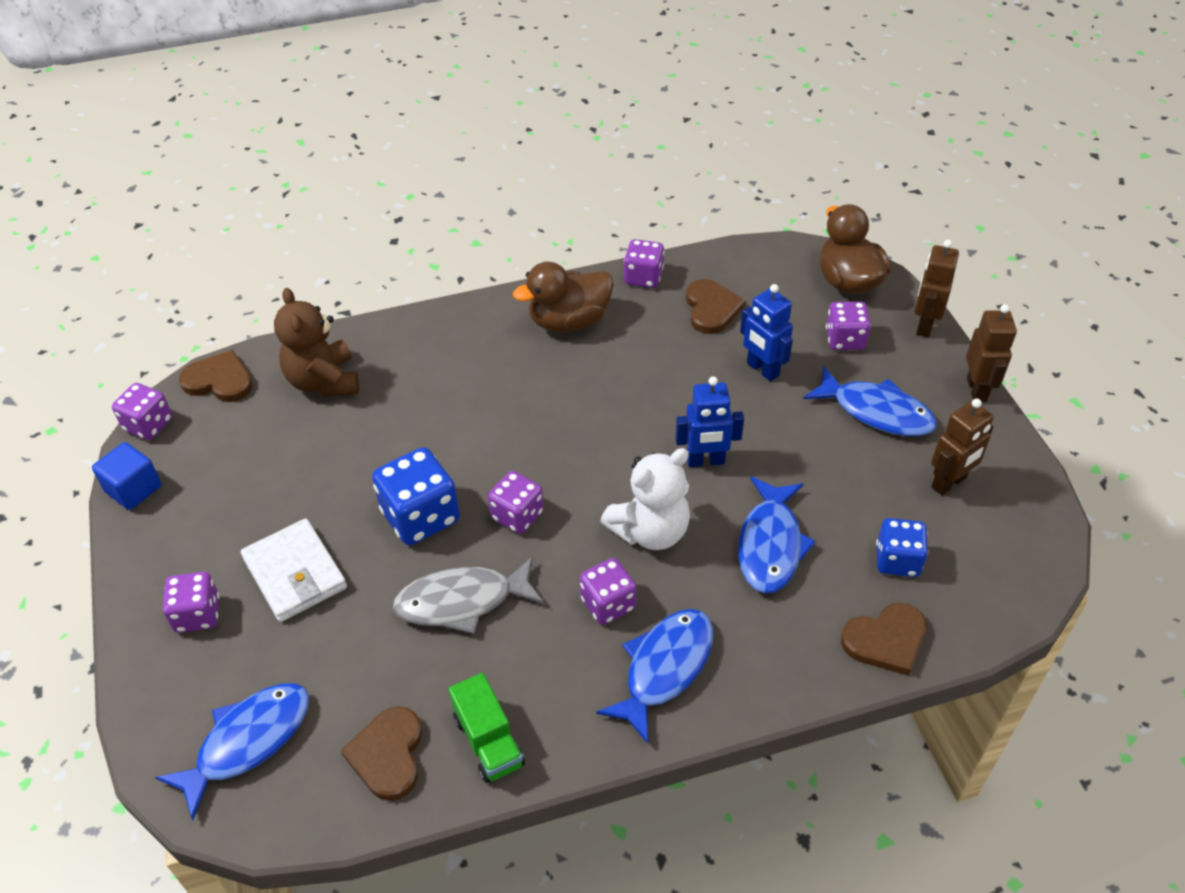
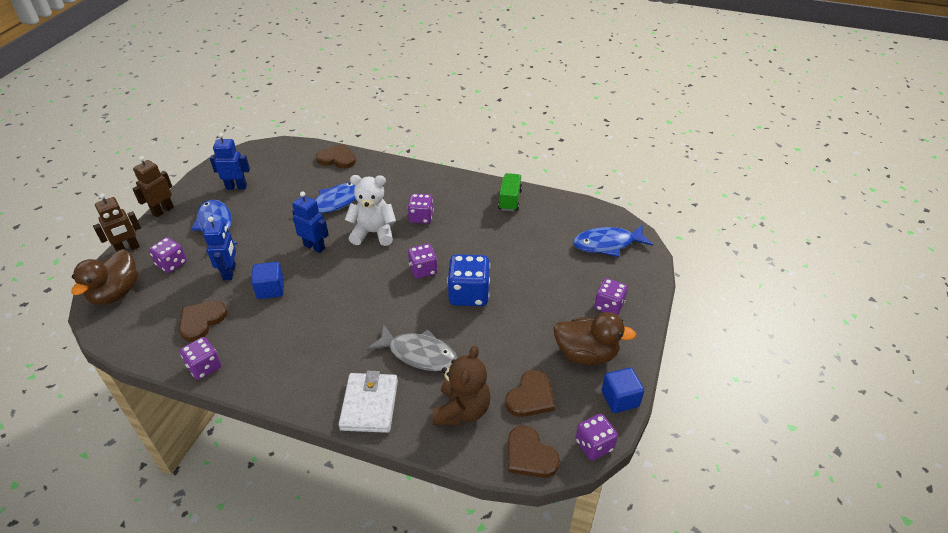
camera: 145 degrees left, 5 degrees down
white wallet [241,519,347,622] -> white wallet moved to [338,371,398,433]
brown heart [341,706,423,801] -> brown heart moved to [505,370,555,417]
grey fish [393,556,544,634] -> grey fish moved to [367,324,458,371]
brown duck [513,262,614,332] -> brown duck moved to [554,312,636,365]
blue fish [596,609,713,744] -> none
blue dice [876,518,928,577] -> none
brown robot [931,398,994,495] -> blue robot [210,133,250,190]
none -> blue cube [251,262,284,299]

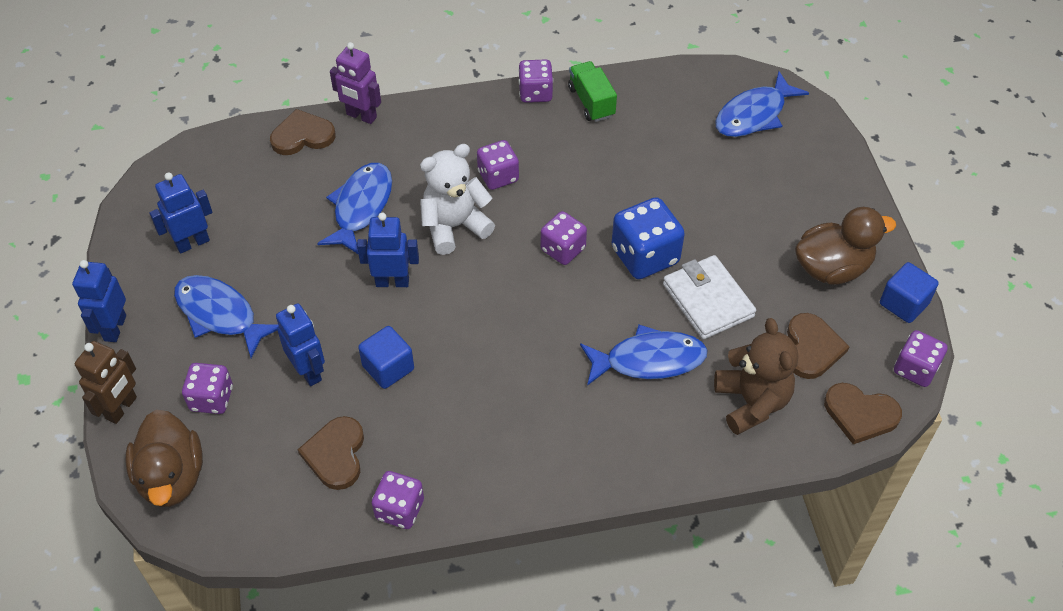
camera: 30 degrees left, 10 degrees up
brown robot [133,156,174,217] -> blue robot [72,260,126,342]
white wallet [338,371,398,433] -> white wallet moved to [663,255,756,339]
grey fish [367,324,458,371] -> blue fish [580,325,708,386]
purple dice [594,278,628,315] -> purple dice moved to [518,59,553,103]
none -> purple robot [330,42,381,124]

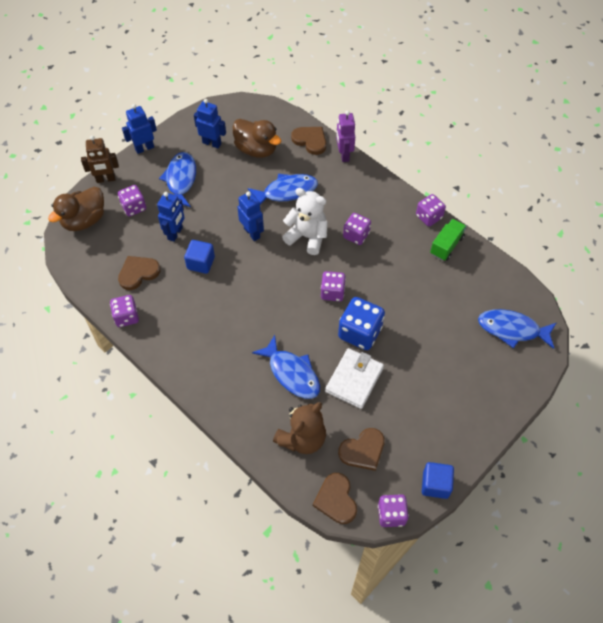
camera: 55 degrees right, 5 degrees up
brown duck [795,207,896,285] -> brown duck moved to [233,119,281,158]

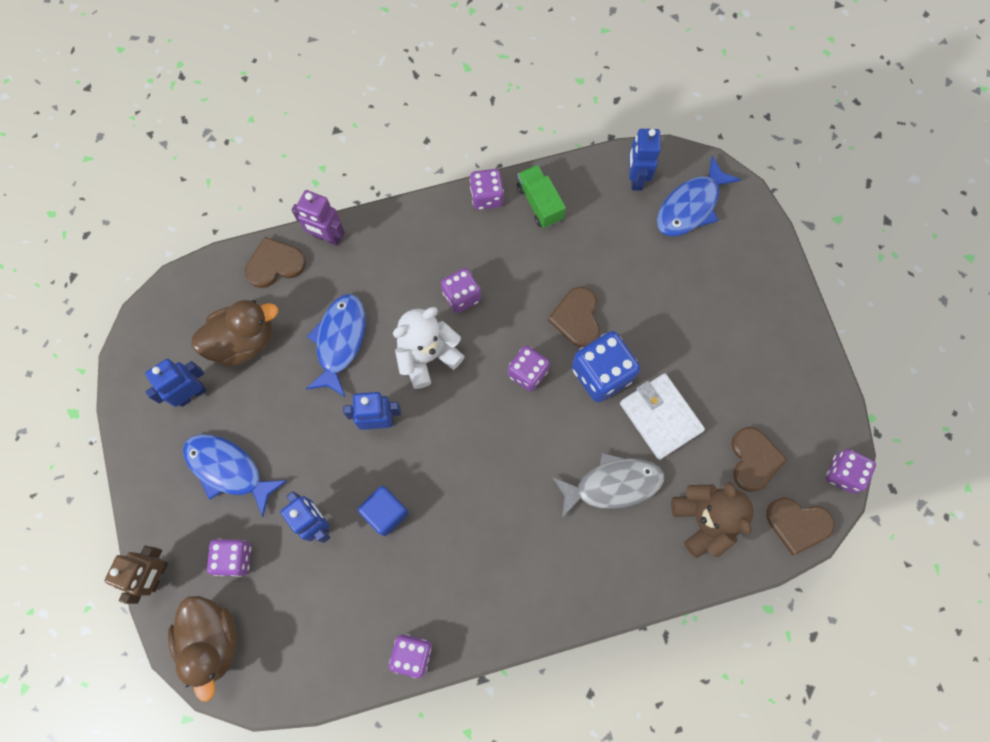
camera: 60 degrees left, 15 degrees up
brown heart [118,256,161,290] -> brown heart moved to [548,287,600,347]
blue robot [122,104,157,154] -> blue robot moved to [629,129,661,191]
blue fish [252,335,320,399] -> grey fish [552,452,664,518]
blue cube [422,462,454,499] -> none

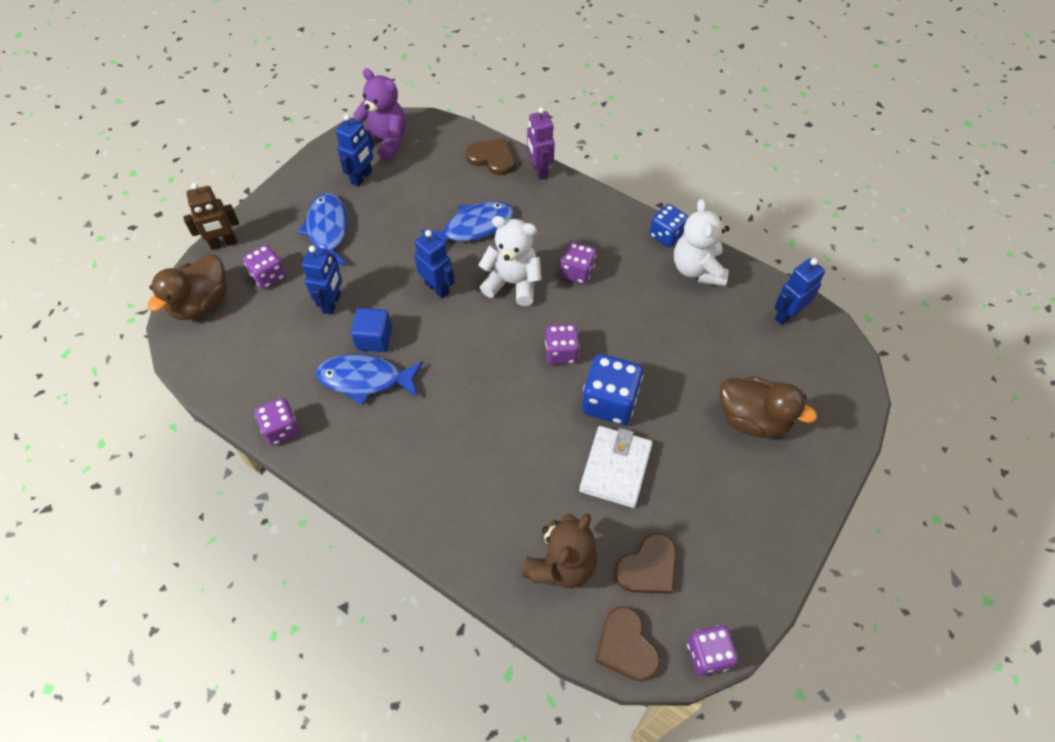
camera: 50 degrees right, 15 degrees down
blue robot [145,359,207,407] -> blue robot turned 105 degrees clockwise [336,114,374,187]
brown duck [191,300,278,367] -> brown duck moved to [720,376,817,438]
purple dice [470,169,504,210] -> blue dice [649,204,689,247]
green truck [517,165,566,228] -> white teddy bear [674,199,729,286]
brown heart [548,287,600,347] -> none
grey fish [552,452,664,518] -> none
blue fish [657,156,742,236] -> blue fish moved to [316,354,423,405]
none -> purple teddy bear [353,68,406,161]

